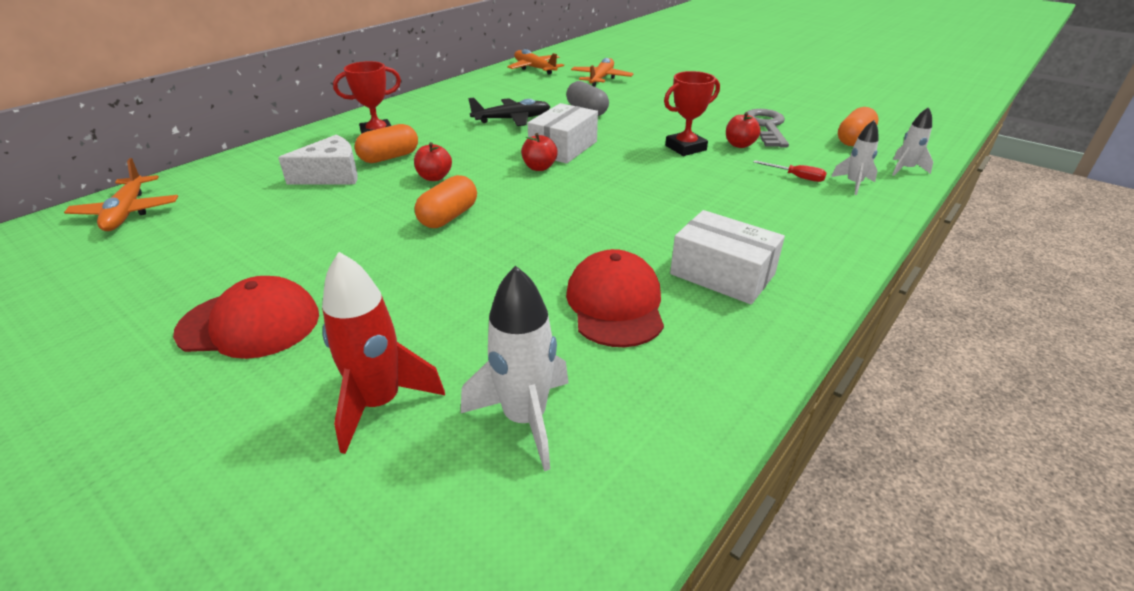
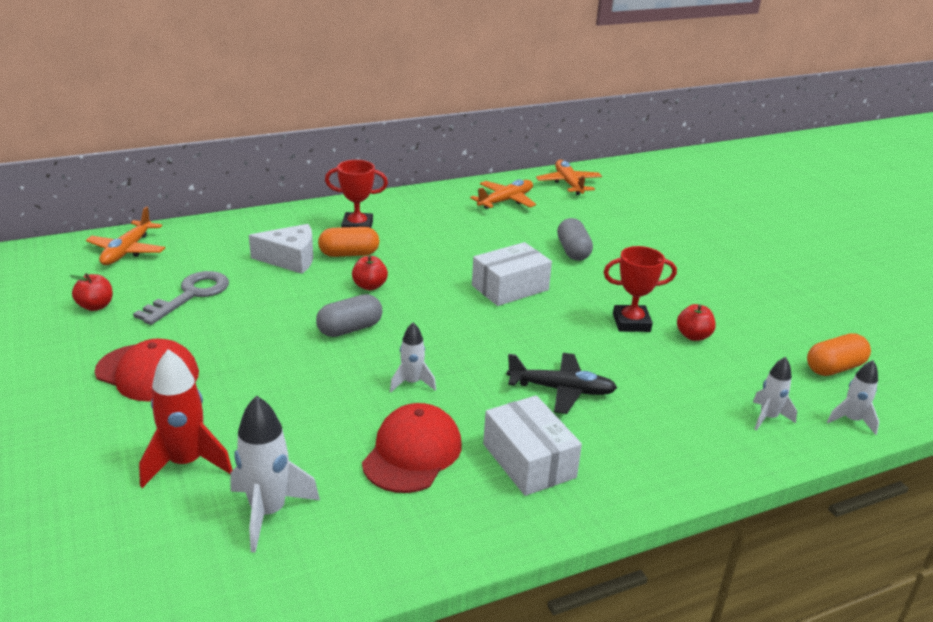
camera: 25 degrees right, 5 degrees down
orange capsule [415,175,477,228] -> grey capsule [316,294,382,337]
black plane [468,98,550,126] -> black plane moved to [507,353,617,414]
red apple [521,133,558,171] -> red apple moved to [70,273,113,311]
orange plane [571,58,633,87] -> orange plane moved to [470,180,536,209]
grey key [744,109,789,148] -> grey key moved to [133,271,229,325]
red screwdriver [754,160,827,182] -> none
none -> white rocket [390,322,436,392]

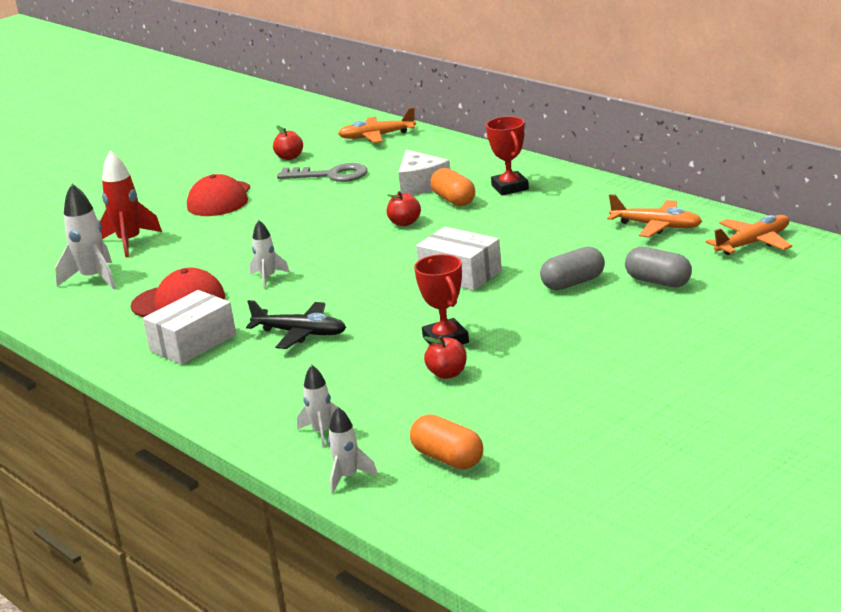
camera: 75 degrees right, 5 degrees down
grey capsule [316,294,382,337] -> grey capsule moved to [625,247,692,287]
black plane [507,353,617,414] -> black plane turned 60 degrees counterclockwise [246,300,346,349]

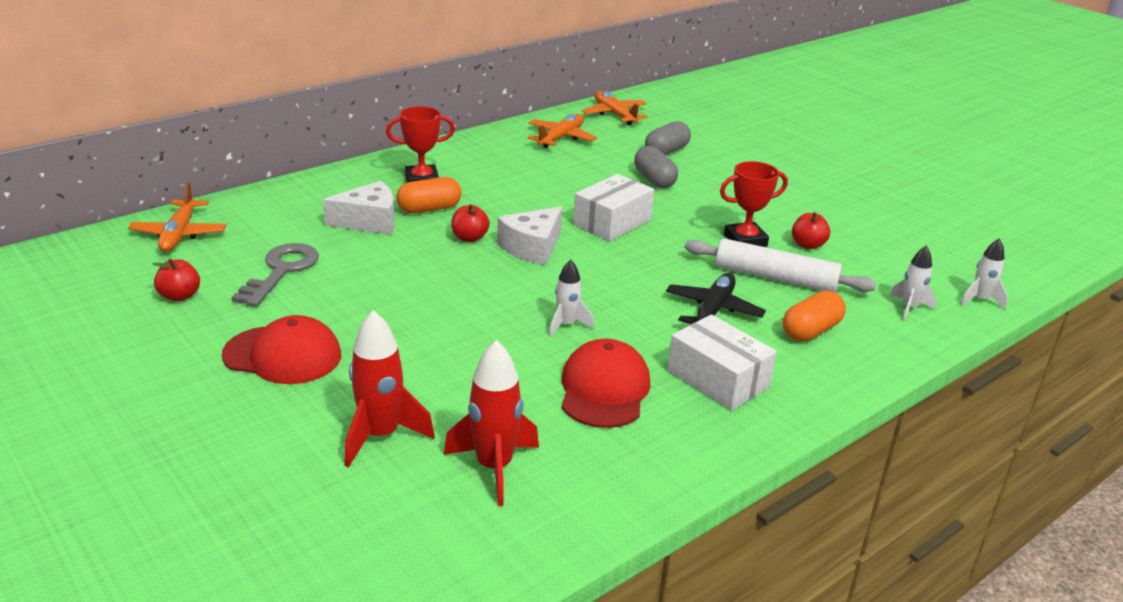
camera: 90 degrees left, 5 degrees up
white rocket [55,184,116,289] -> red rocket [444,340,539,506]
orange capsule [410,415,483,469] -> orange capsule moved to [783,290,846,341]
none -> white cheese [497,207,562,265]
none -> white rolling pin [685,238,876,292]

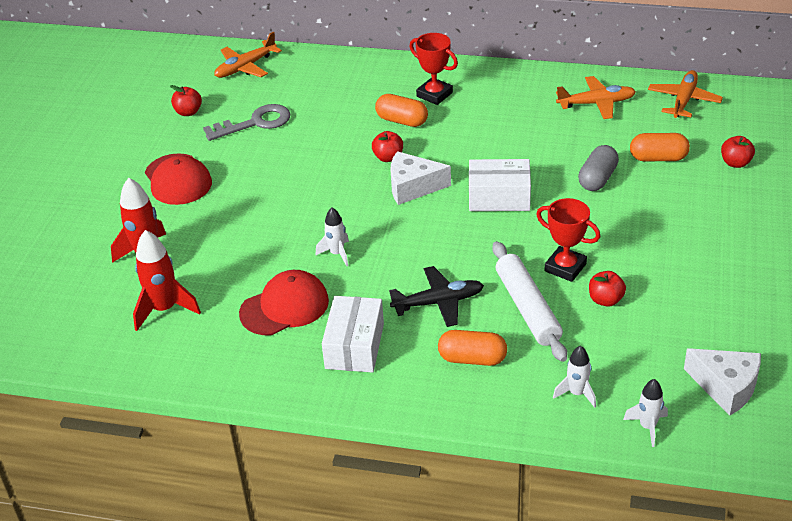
camera: 55 degrees right, 10 degrees up
white cheese [323,181,395,235] -> white cheese moved to [684,348,761,416]
grey capsule [645,121,691,155] -> orange capsule [630,133,690,161]
none -> red apple [721,136,755,168]

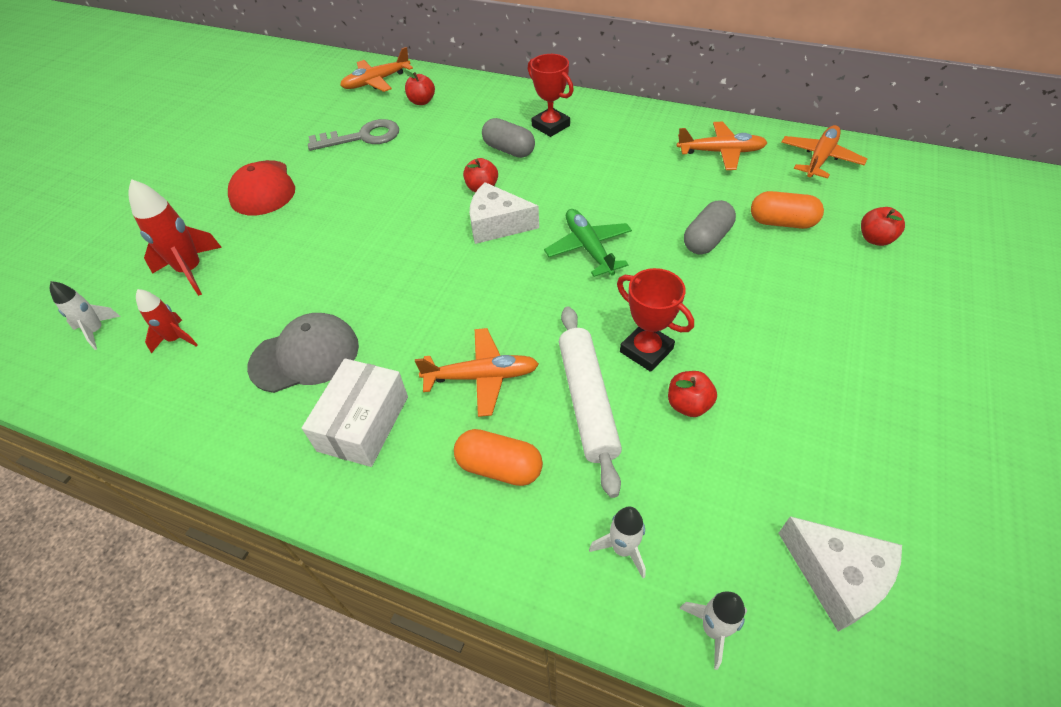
camera: 10 degrees right, 10 degrees up
red rocket [133,230,201,331] -> red rocket [136,289,198,353], size x0.60
red apple [170,85,202,116] -> red apple moved to [404,70,435,105]
red cap [239,270,329,335] -> grey cap [247,313,359,393]
white rocket [315,208,349,266] -> white rocket moved to [50,281,121,350]
orange capsule [375,94,428,127] -> grey capsule [482,118,535,158]
black plane [389,266,484,327] -> orange plane [415,328,539,417]
white box [469,159,531,211] -> green plane [544,209,632,277]

